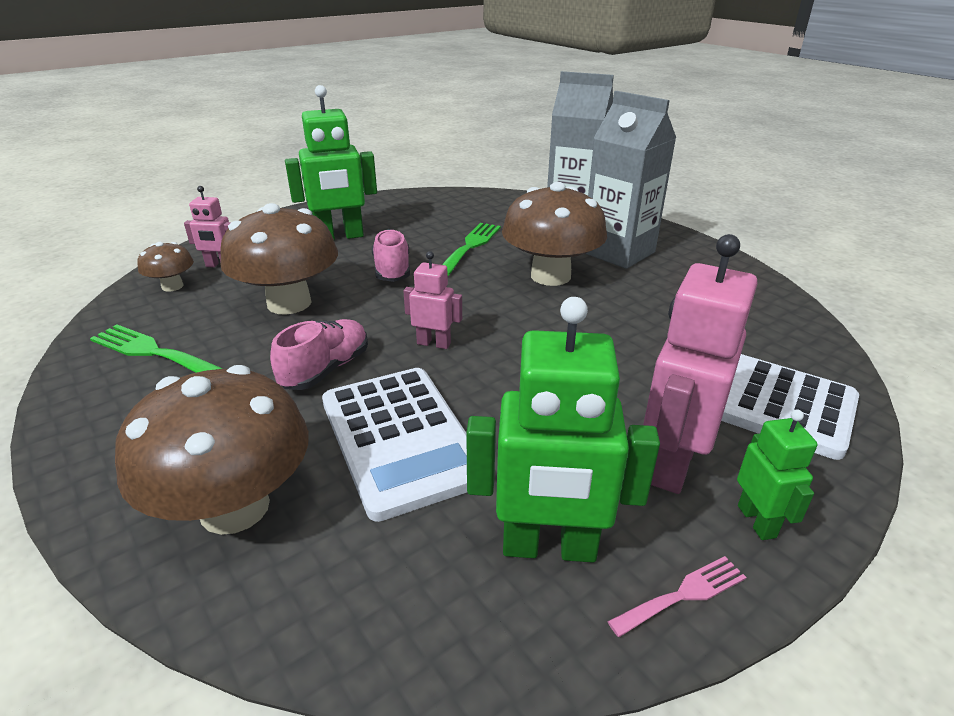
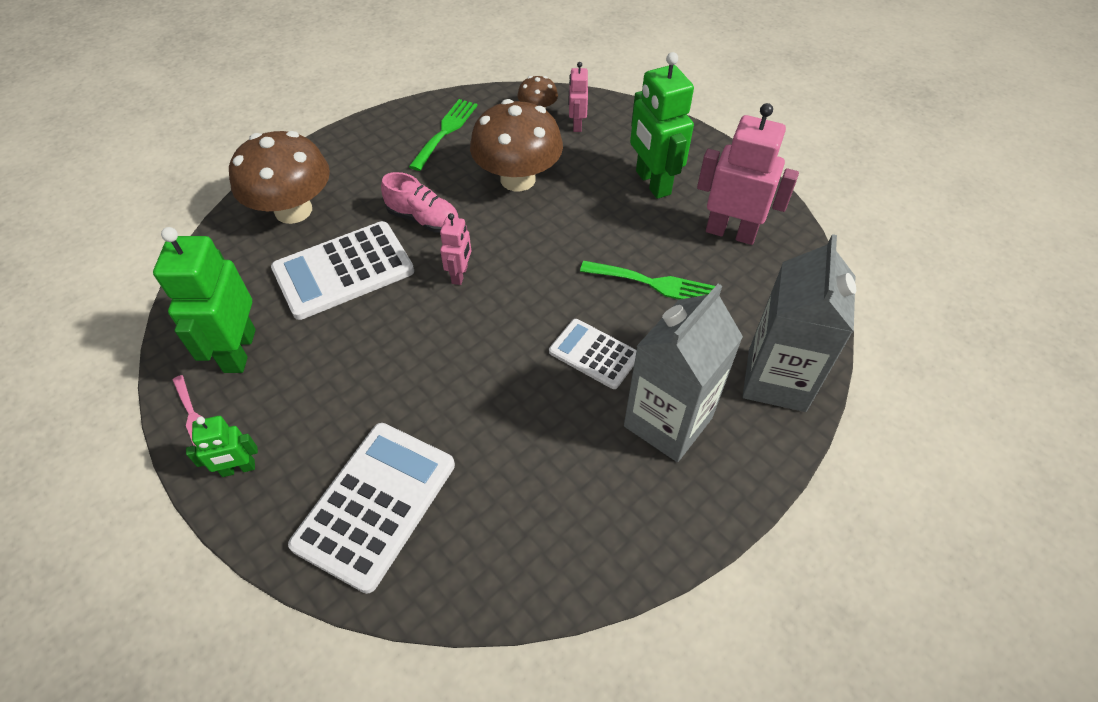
camera: 85 degrees right, 20 degrees up
pink shoe [372,229,410,282] -> none
brown mushroom [502,182,607,286] -> white calculator [549,319,637,389]
pink robot [643,234,758,494] -> pink robot moved to [697,103,799,245]

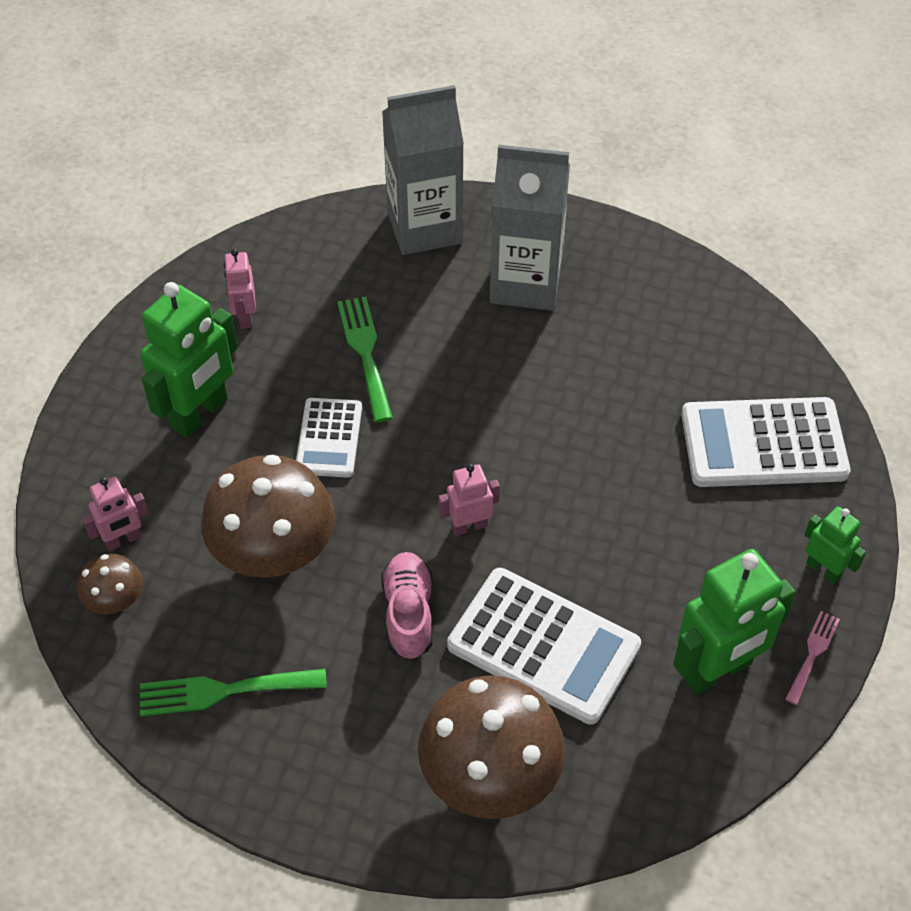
camera: 120 degrees left, 0 degrees up
white calculator [549,319,637,389] -> white calculator moved to [296,398,362,478]
pink robot [697,103,799,245] -> pink robot [224,249,256,329], size x0.53

